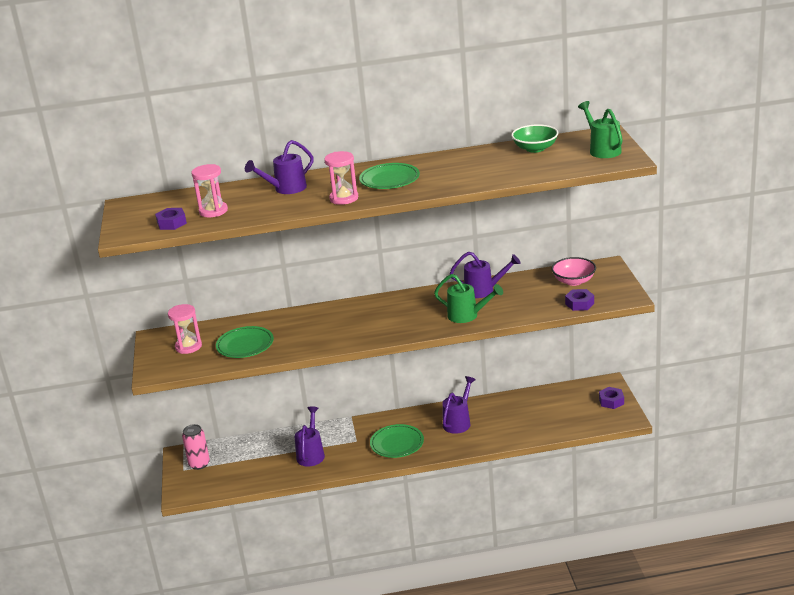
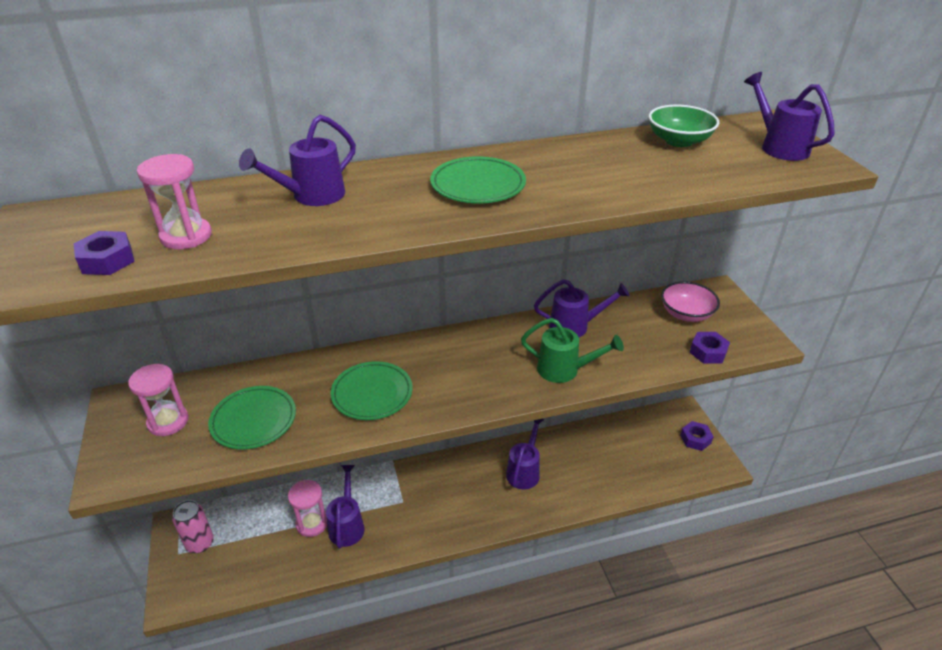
camera: 10 degrees left, 10 degrees up
pink hourglass [324,151,358,205] -> pink hourglass moved to [288,480,327,537]
green plate [370,424,424,458] -> green plate moved to [331,361,413,420]
green watering can [578,101,623,158] -> purple watering can [744,72,835,161]

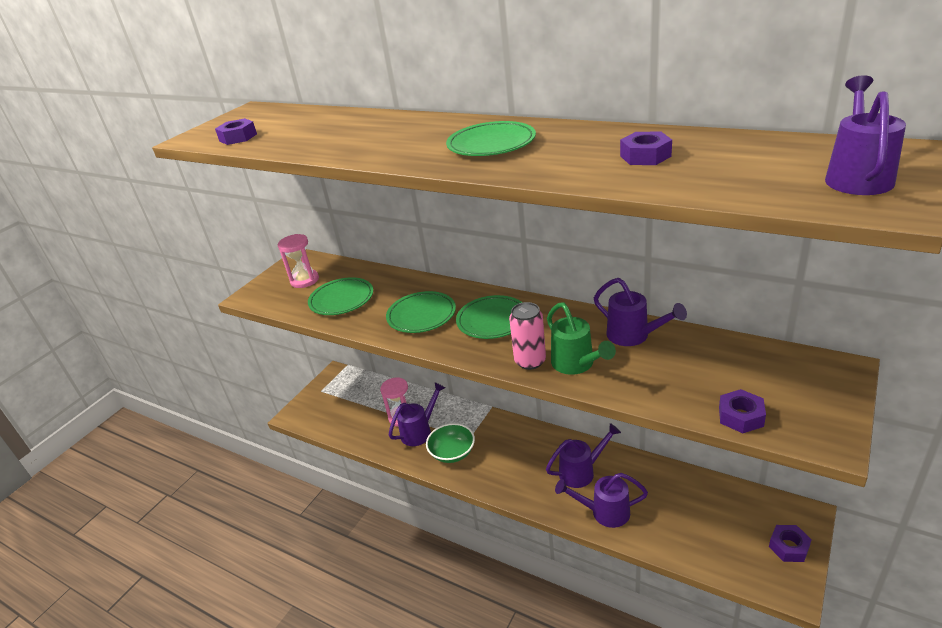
camera: 50 degrees right, 5 degrees down
pink hourglass [137,154,212,249] -> none
pink can [172,500,214,553] -> pink can moved to [509,302,546,370]
purple watering can [239,115,356,206] -> purple watering can moved to [555,473,648,528]
green bowl [649,105,719,147] -> green bowl moved to [426,423,475,463]
pink bowl [661,281,720,322] -> none
none -> green plate [456,295,523,339]
none -> purple nut [620,132,672,165]

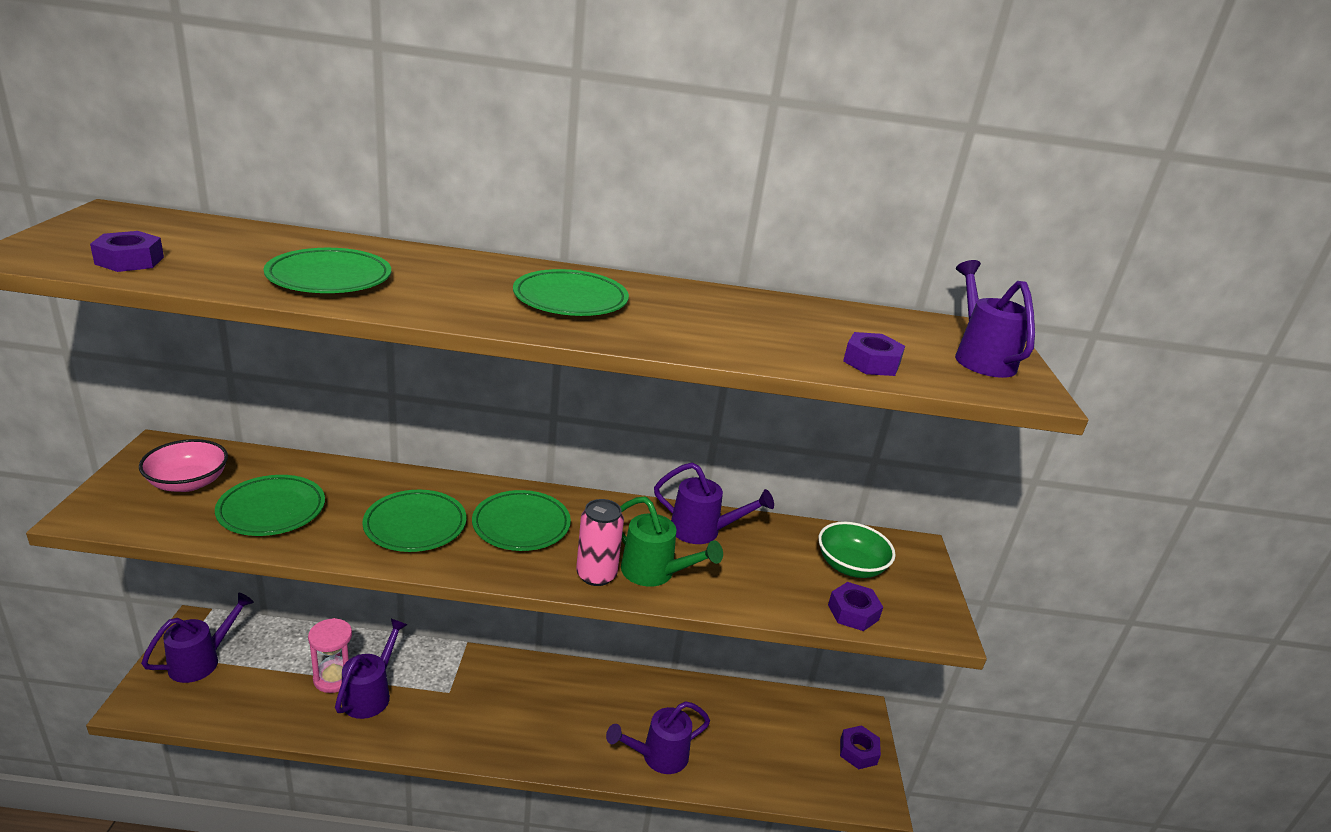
camera: 35 degrees left, 5 degrees down
pink hourglass [278,234,319,288] -> pink bowl [139,439,228,492]
green bowl [426,423,475,463] -> green bowl moved to [818,522,896,578]
purple watering can [546,423,621,488] -> purple watering can moved to [141,593,254,683]
purple nut [620,132,672,165] -> purple nut moved to [843,332,905,376]
none -> green plate [264,248,391,293]

